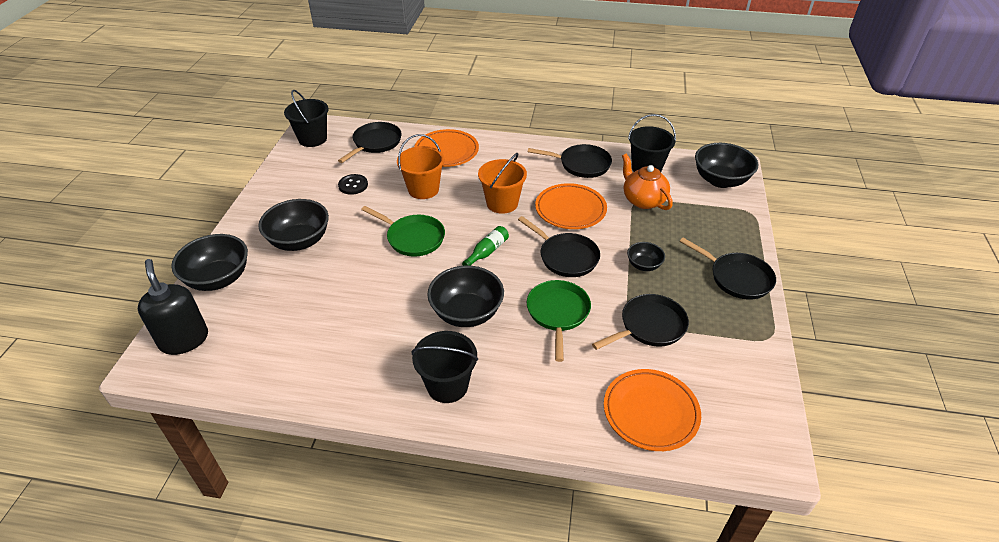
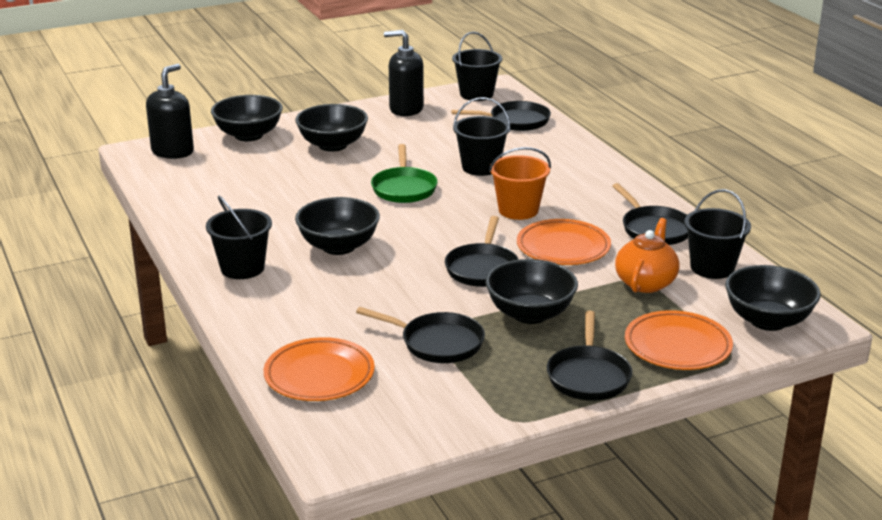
camera: 55 degrees right, 15 degrees down
black button [338,174,368,195] -> none
orange bucket [397,134,445,199] -> black bucket [453,97,510,176]
orange plate [415,129,479,167] -> orange plate moved to [625,310,733,370]
green bottle [462,226,509,266] -> none
green pan [527,280,591,362] -> none
black bowl [627,242,665,271] -> black bowl [486,259,578,324], size x1.87
none -> black soap dispenser [384,30,424,116]

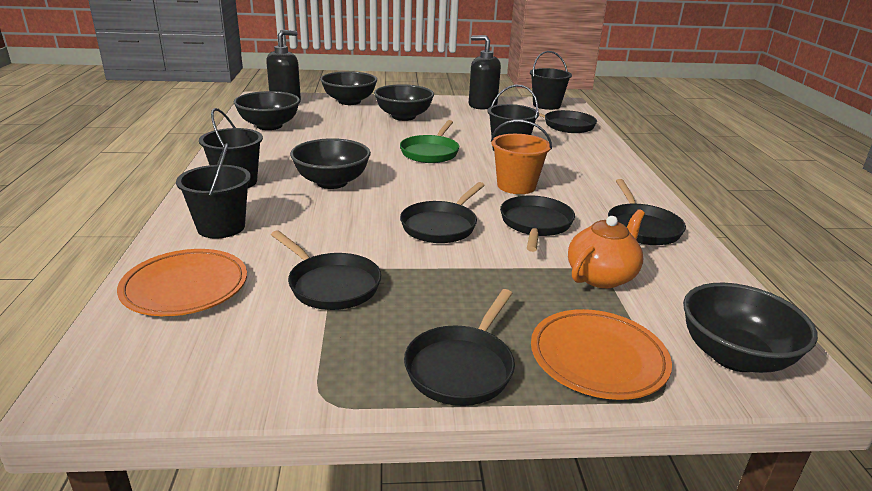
camera: 20 degrees right, 0 degrees up
black bowl [486,259,578,324] -> black bowl moved to [234,91,300,130]
orange plate [517,219,611,265] -> black pan [500,195,575,252]
black bucket [684,189,751,279] -> black bucket moved to [176,143,251,239]

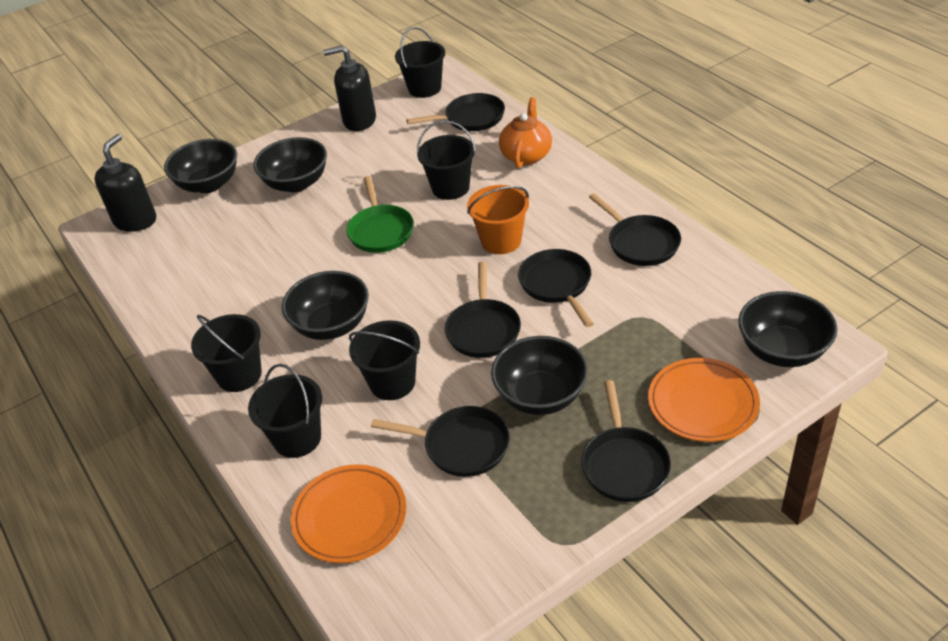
camera: 25 degrees left, 15 degrees up
black bowl [234,91,300,130] -> black bowl moved to [491,336,588,415]
orange teapot [568,209,645,288] -> orange teapot moved to [499,97,552,169]
none -> black bucket [349,320,420,400]

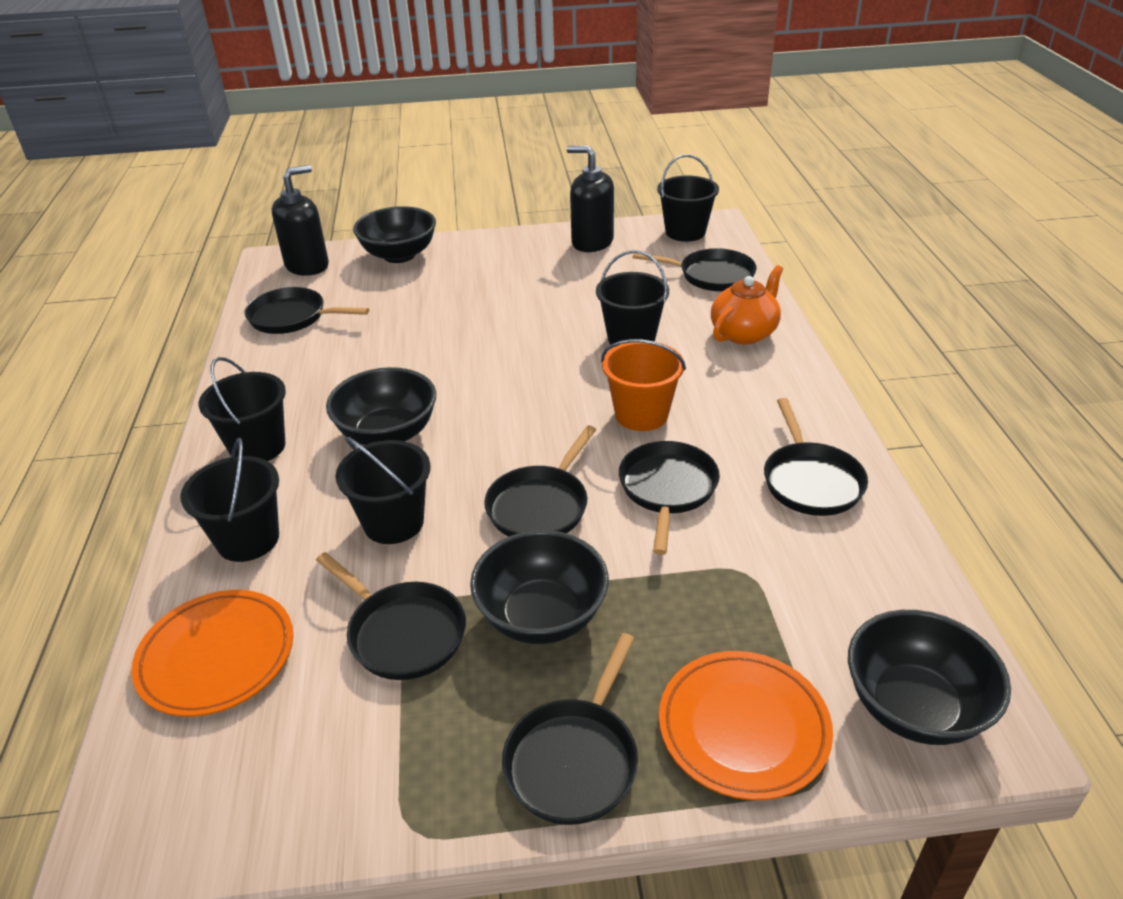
camera: 25 degrees right, 5 degrees down
black bowl [253,137,327,192] -> none
green pan [346,176,414,253] -> none
none -> black pan [245,287,369,334]

